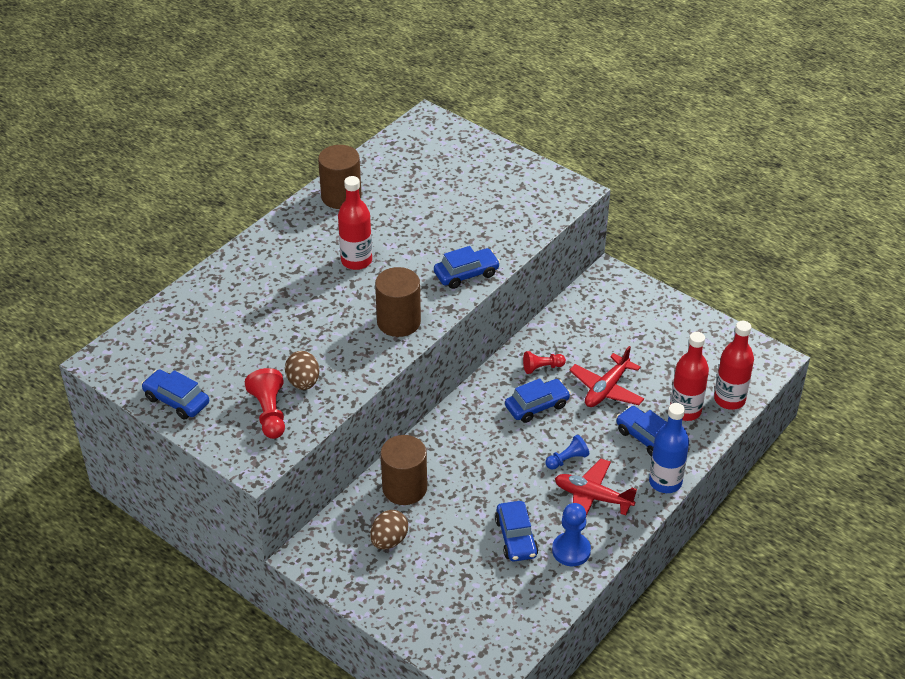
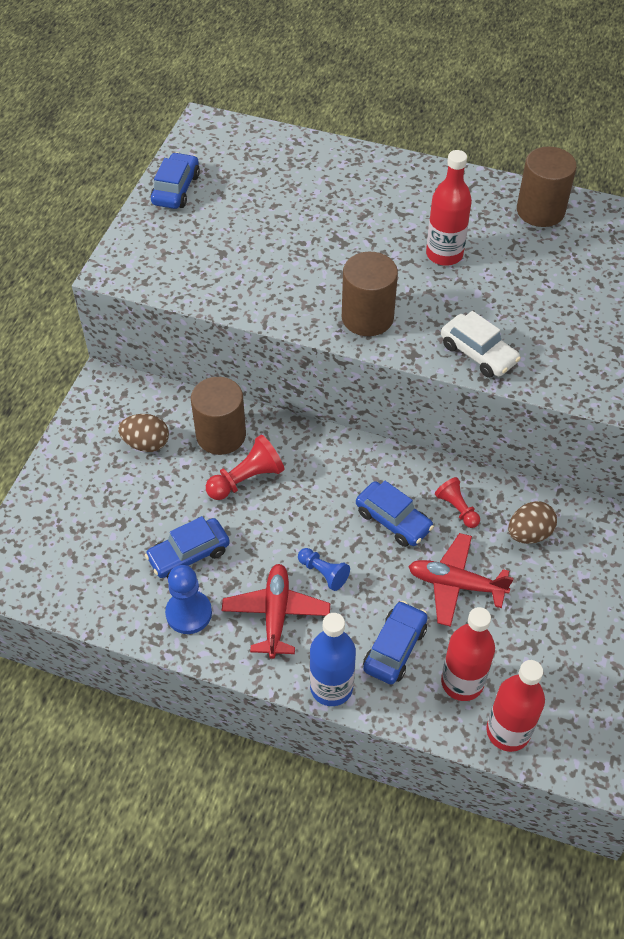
camera: 70 degrees right, 10 degrees up
red pawn [245,368,285,439] -> red pawn moved to [206,435,284,500]
brown egg [285,351,319,390] -> brown egg moved to [508,501,557,544]
blue car [434,246,500,289] -> white car [441,311,521,378]

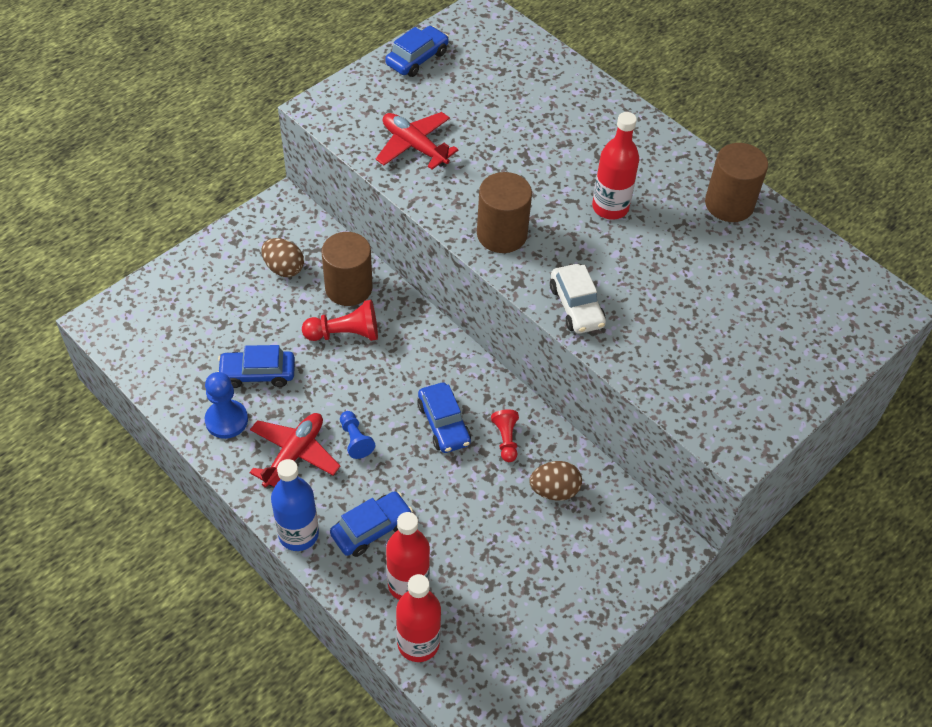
camera: 25 degrees right, 0 degrees up
red plane [408,533,513,627] -> red plane moved to [376,112,458,169]

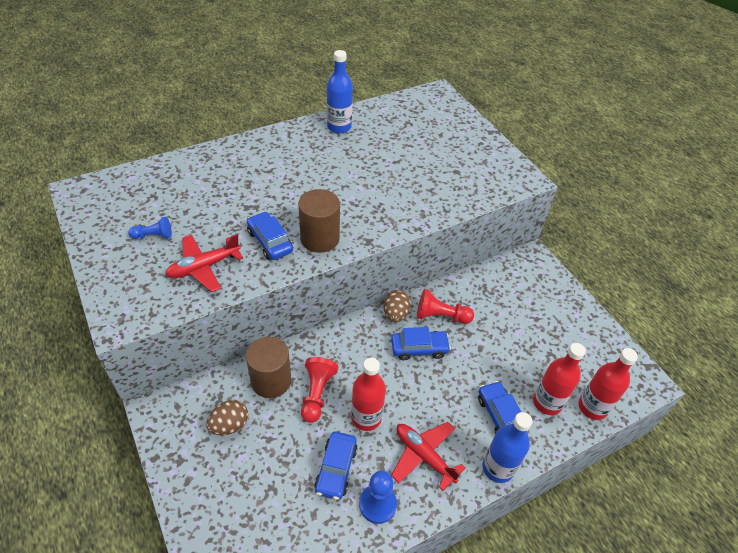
camera: 75 degrees left, 5 degrees down
blue pawn [340,411,375,459] -> blue pawn moved to [128,217,172,239]
blue car [385,26,449,77] -> blue car moved to [247,211,293,260]
red pawn [491,409,519,462] -> red pawn [417,289,474,324], size x1.53
brown egg [529,461,582,501] -> brown egg moved to [383,290,411,322]
white car [550,264,606,334] -> none
red bottle [592,112,639,220] -> red bottle moved to [351,358,386,431]
brown cylinder [705,143,768,222] -> blue bottle [327,50,353,134]

